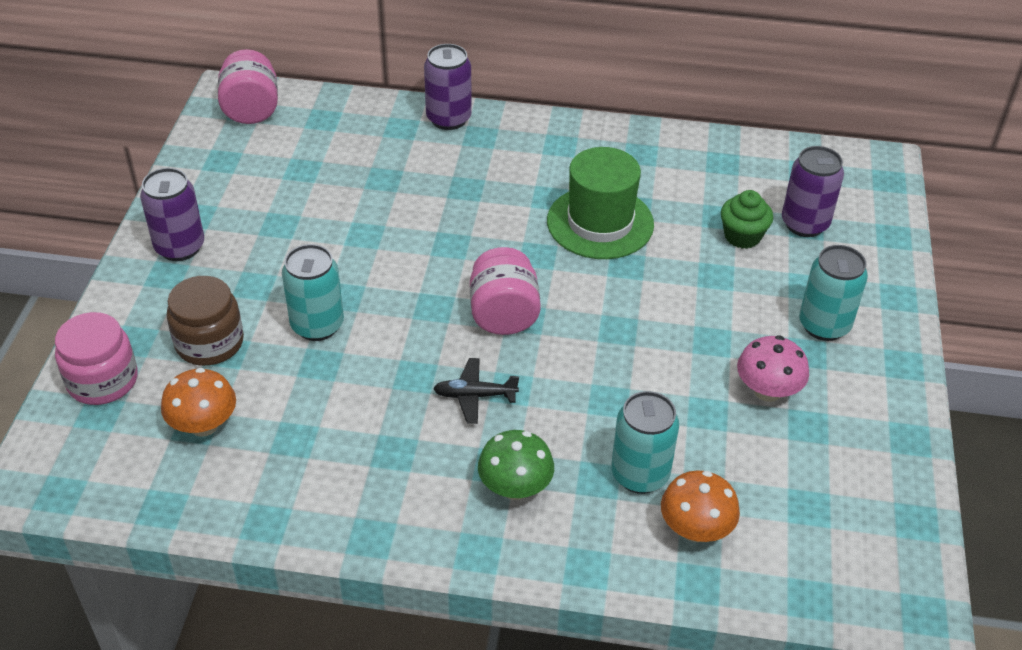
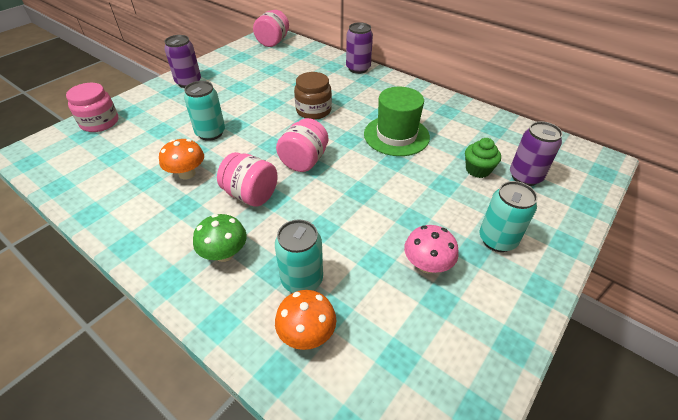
camera: 30 degrees right, 0 degrees up
orange mushroom [161,368,236,437] -> orange mushroom moved to [159,139,204,179]
brown jar [167,276,244,366] -> brown jar moved to [294,72,332,120]
black plane [433,358,519,424] -> pink jar [217,152,278,207]

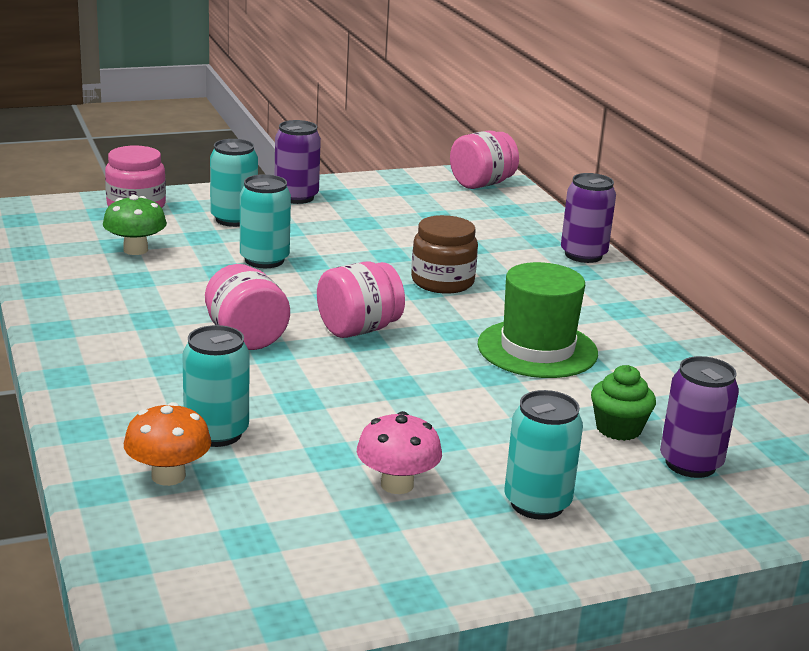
camera: 30 degrees right, 20 degrees down
orange mushroom [159,139,204,179] -> none
green mushroom [193,214,247,262] -> green mushroom moved to [103,195,167,255]
none -> turquoise can [210,139,258,227]

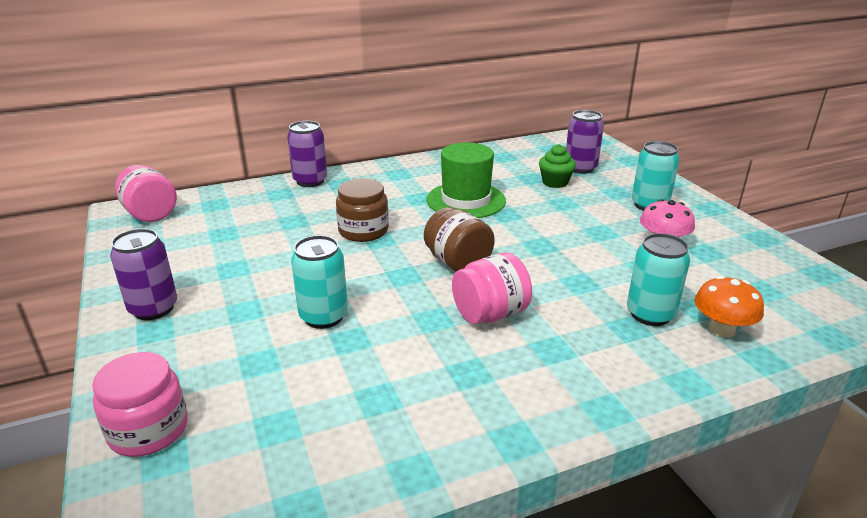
camera: 90 degrees left, 5 degrees up
green mushroom [103,195,167,255] -> none
turquoise can [210,139,258,227] -> none
pink jar [317,261,405,338] -> brown jar [424,207,495,272]

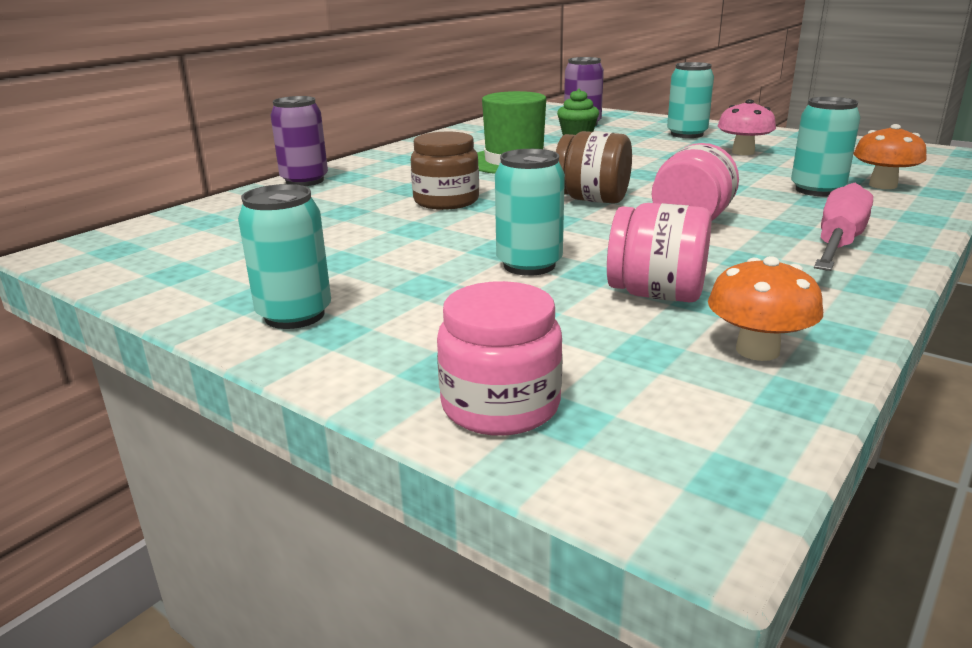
camera: 30 degrees left, 5 degrees down
purple can [110,228,177,320] -> turquoise can [238,184,331,329]
pink jar [115,165,177,222] -> pink jar moved to [607,203,711,302]
none -> orange mushroom [708,256,823,361]
none -> pink screwdriver [814,183,873,271]

